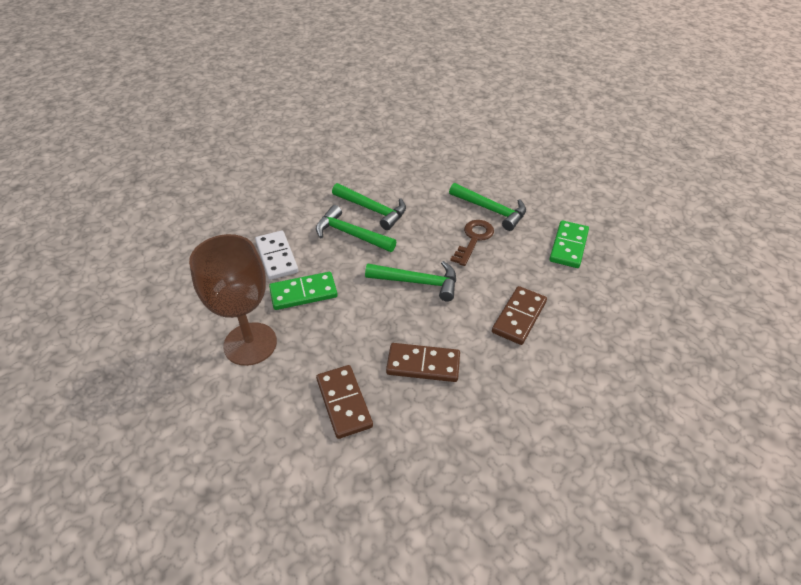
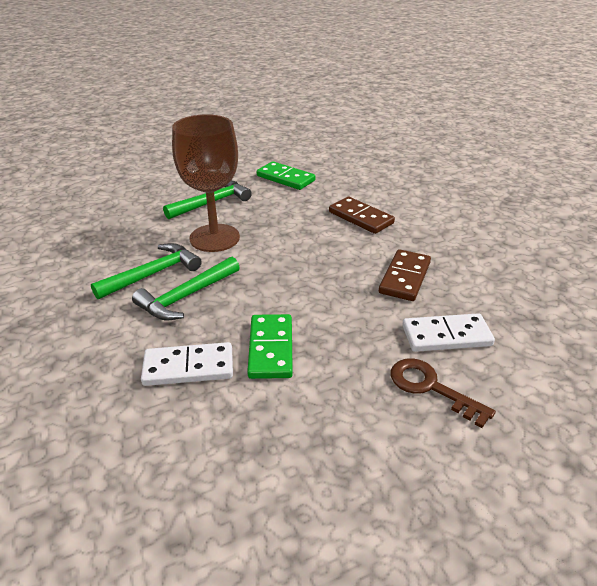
camera: 75 degrees left, 10 degrees down
brown goblet [189,234,277,366] -> brown goblet moved to [172,114,240,252]
brown domino [316,365,373,439] -> white domino [402,313,495,352]
green hammer [365,261,456,302] -> none
brown key [450,220,494,266] -> brown key moved to [391,358,496,428]

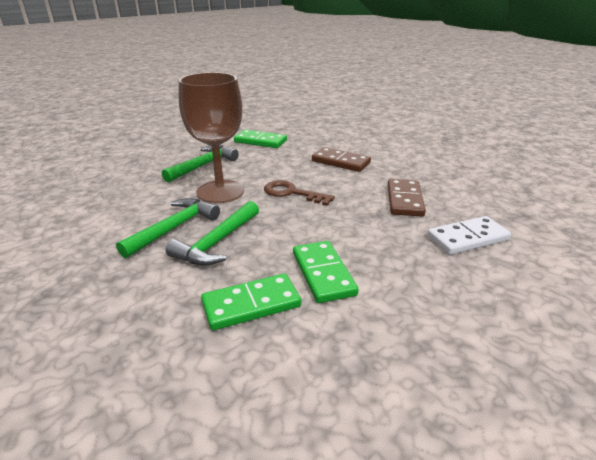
camera: 15 degrees left, 5 degrees down
white domino [141,342,233,386] -> green domino [201,273,301,330]
brown key [391,358,496,428] -> brown key moved to [264,180,335,206]

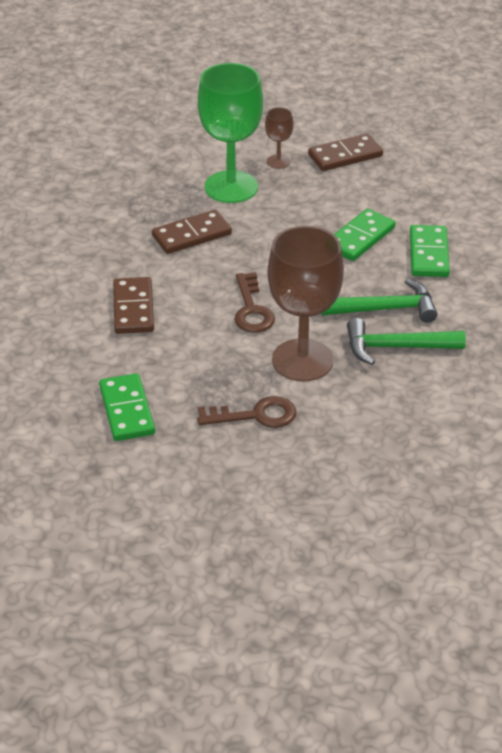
camera: 125 degrees left, 10 degrees up
green hammer [162,145,239,183] -> brown key [197,396,296,428]
green domino [201,273,301,330] -> green domino turned 60 degrees clockwise [410,225,450,277]
white domino [427,216,511,255] -> green goblet [198,63,263,203]
none -> brown goblet [265,107,294,169]
none -> brown domino [308,134,383,171]

